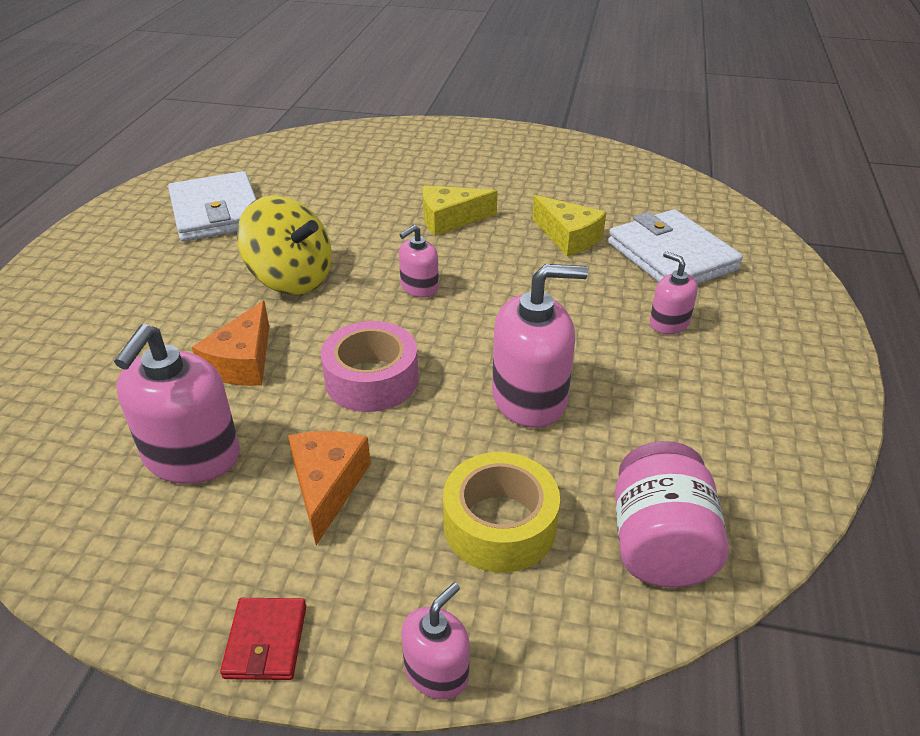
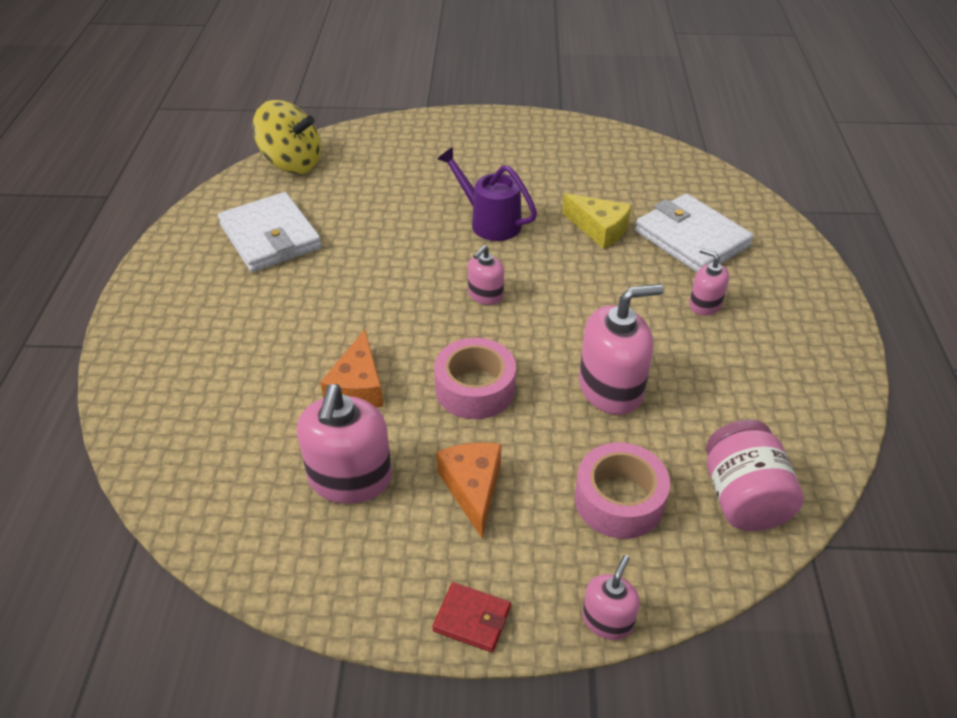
camera: 10 degrees left, 5 degrees up
red wallet [220,598,306,680] -> red wallet turned 60 degrees counterclockwise [432,582,511,652]
yellow spinning top [237,195,332,295] -> yellow spinning top moved to [252,100,321,174]
yellow cheese [423,185,498,236] -> purple watering can [437,147,537,241]
yellow tape [443,452,560,573] -> pink tape [575,442,670,539]

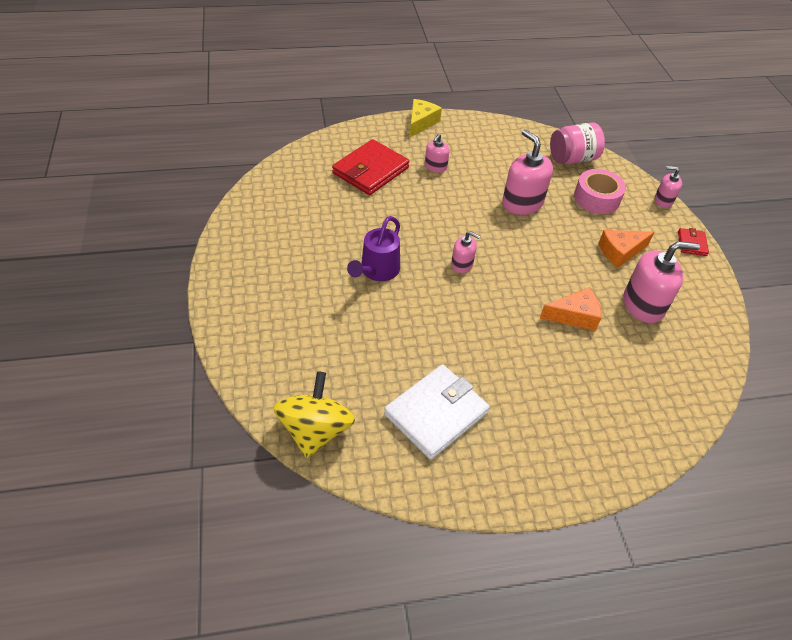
camera: 105 degrees left, 5 degrees up
pink tape [434,338,516,419] -> none
yellow cheese [562,193,632,249] -> yellow cheese moved to [410,99,442,137]
white wallet [635,194,754,273] -> red wallet [332,139,409,195]

